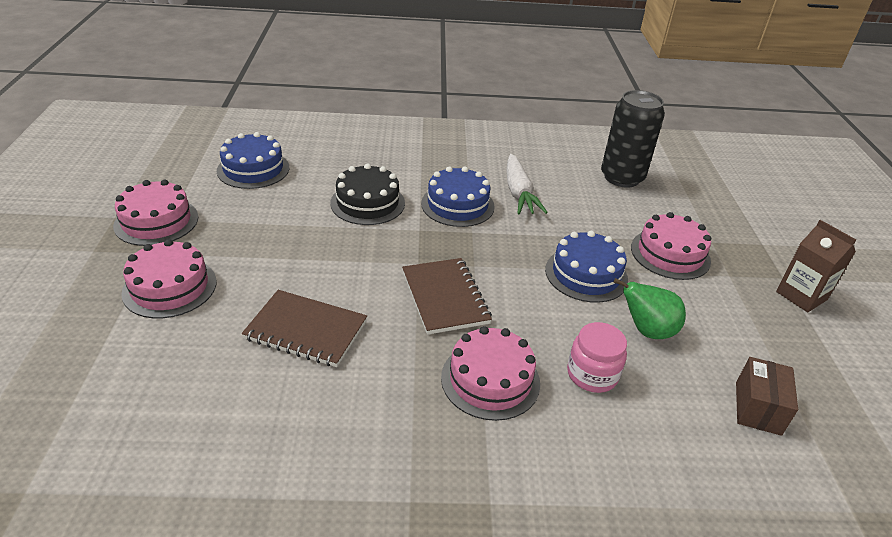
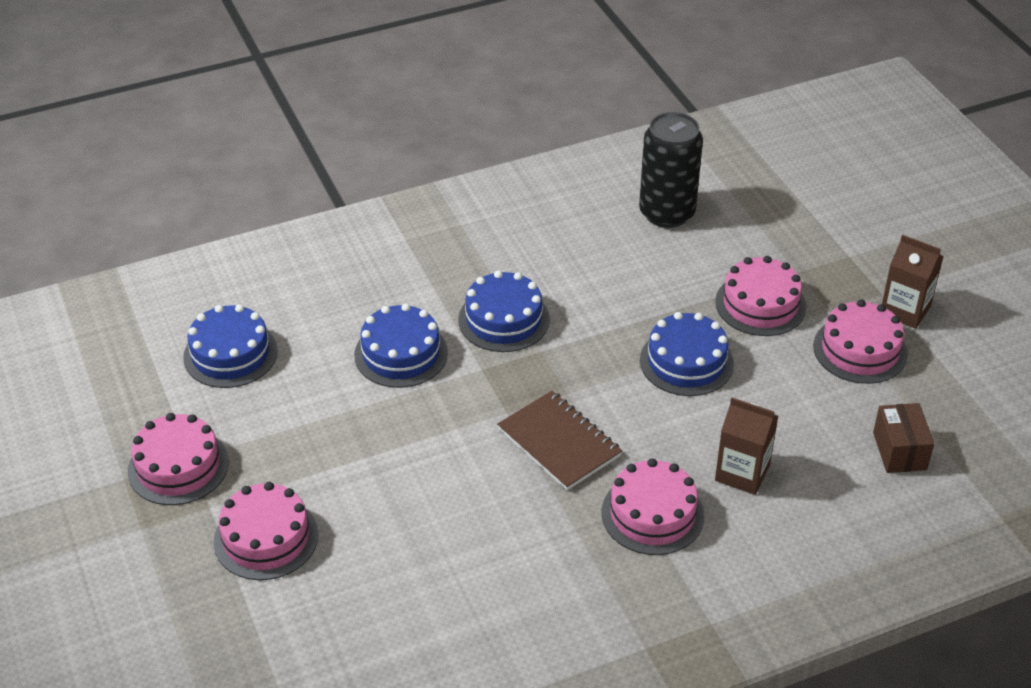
camera: 20 degrees left, 5 degrees up
brown notebook [242,290,367,367] -> none
black cake [330,164,405,225] -> blue cake [354,303,448,388]
white carrot [506,154,548,214] -> none
pink jar [567,322,627,393] -> brown carton [715,398,778,495]
green pear [614,278,686,339] -> none
none -> pink cake [813,299,908,384]

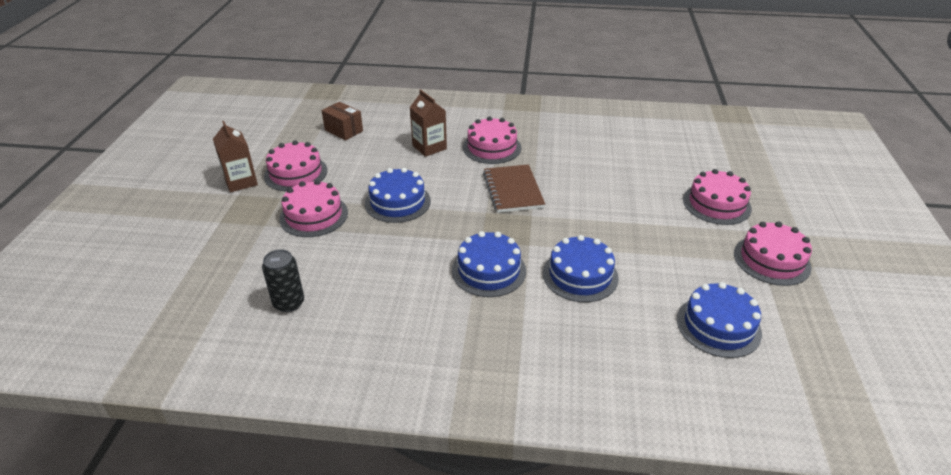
camera: 150 degrees left, 5 degrees down
black can [639,112,703,228] -> black can [262,249,304,312], size x0.60
brown box [873,403,934,473] -> brown box turned 75 degrees counterclockwise [321,102,363,141]

